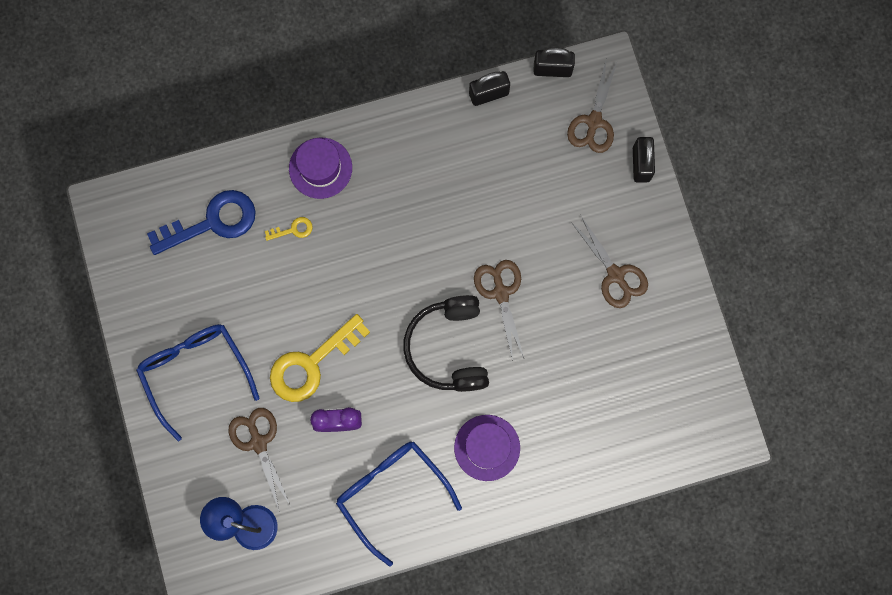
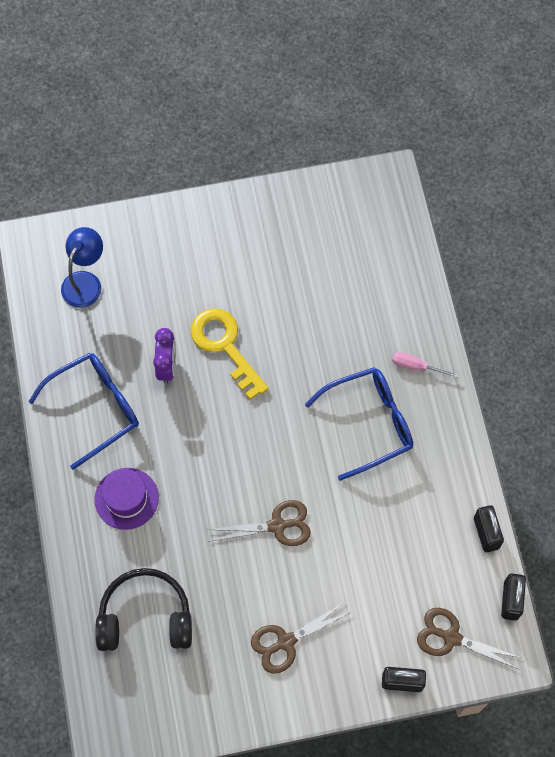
camera: 95 degrees right, 10 degrees down
blue glasses [136,324,260,441] -> blue glasses moved to [305,367,413,481]
blue key [147,190,256,255] -> none
brown scissors [229,408,290,510] -> none
yellow key [265,217,313,241] -> none
purple hat [289,138,352,199] -> pink screwdriver [392,352,459,378]
black headphones [403,295,489,392] -> black headphones moved to [95,568,192,651]

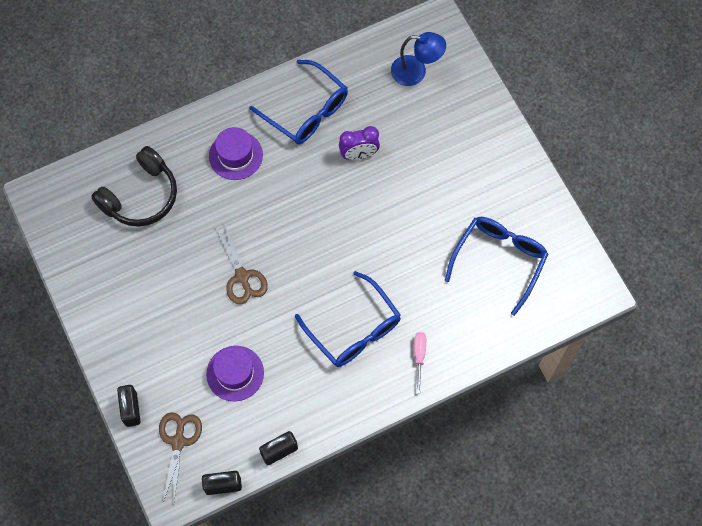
camera: 75 degrees right, 0 degrees up
black headphones [95,568,192,651] -> black headphones turned 60 degrees clockwise [91,146,177,227]
yellow key [191,308,269,400] -> none
brown scissors [251,602,351,674] -> none
none -> purple hat [206,346,264,401]
none -> blue glasses [445,217,548,316]

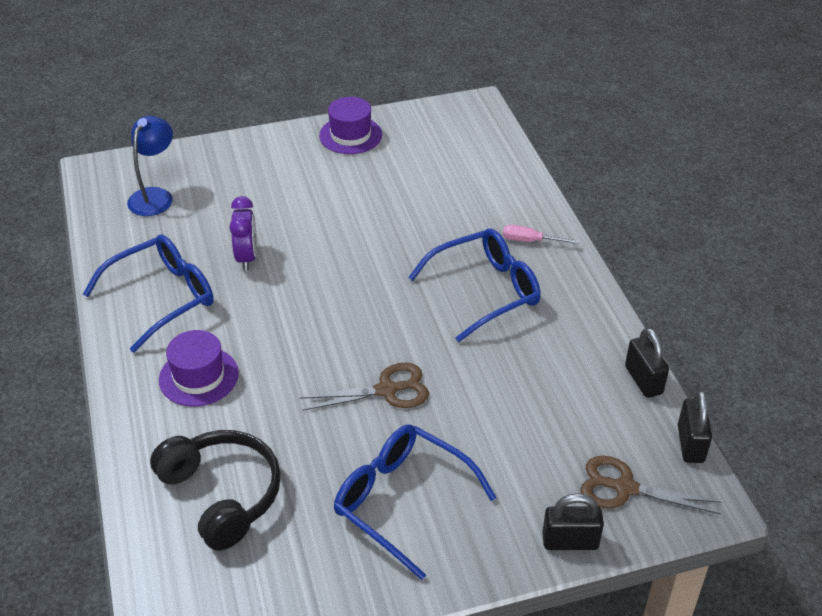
camera: 80 degrees left, 25 degrees down
purple hat [206,346,264,401] -> purple hat moved to [319,97,382,154]
blue glasses [445,217,548,316] -> blue glasses moved to [334,424,496,580]

